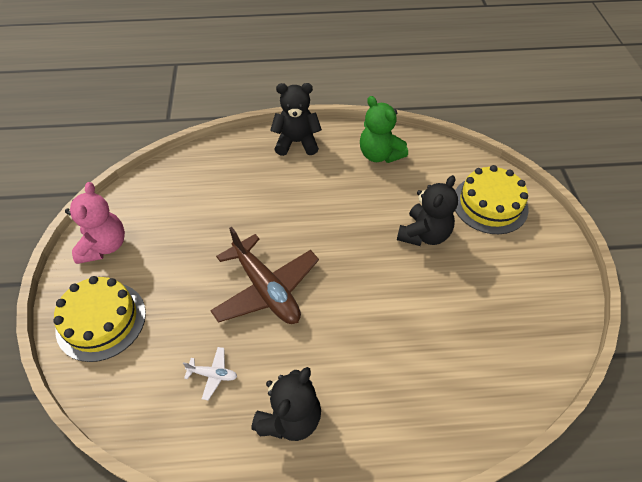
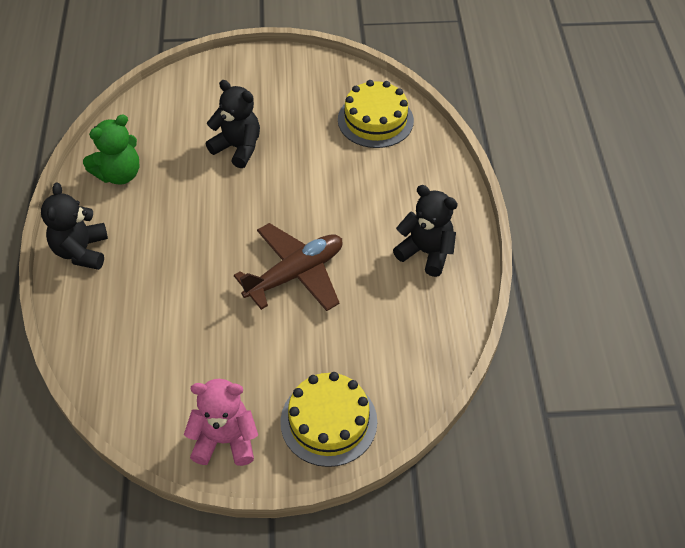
camera: 90 degrees left, 0 degrees up
white plane [183,347,237,401] -> none
yellow cake [455,165,529,234] -> yellow cake moved to [338,80,414,148]

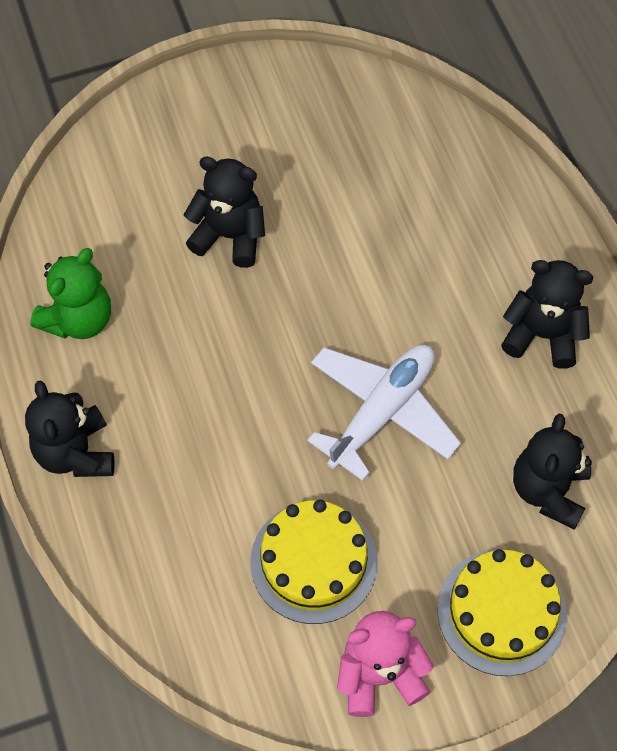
camera: 15 degrees left, 10 degrees up
brown plane [234,223,342,311] -> white plane [307,345,461,481]
yellow cake [338,80,414,148] -> yellow cake moved to [251,500,377,624]
none -> black teddy bear [513,414,592,530]

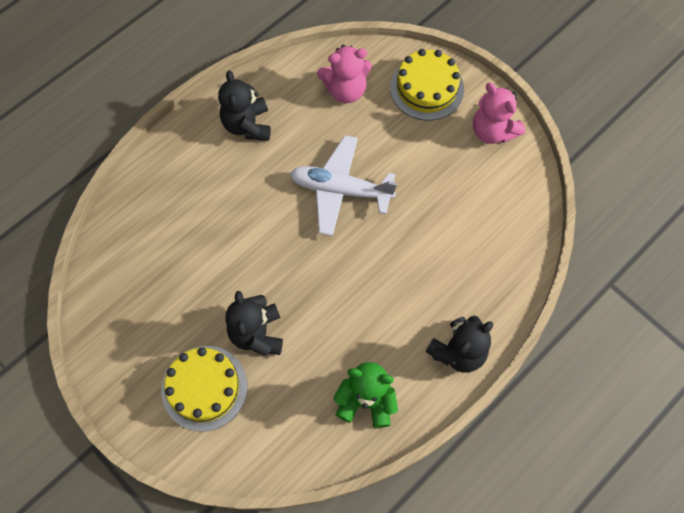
camera: 115 degrees left, 5 degrees up
yellow cake [251,500,377,624] -> yellow cake moved to [161,346,247,431]
black teddy bear [513,414,592,530] -> pink teddy bear [317,45,372,103]

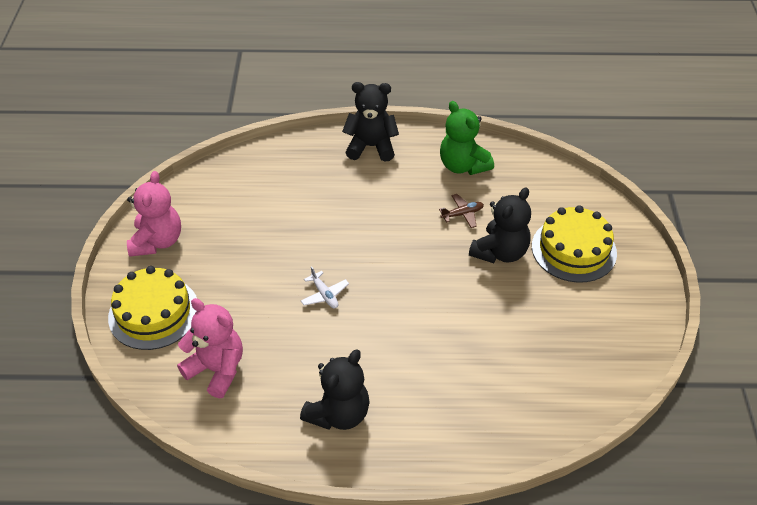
camera: 135 degrees left, 20 degrees down
white plane [290,135,397,236] -> white plane [301,266,349,308], size x0.42
none -> brown plane [439,194,484,228]

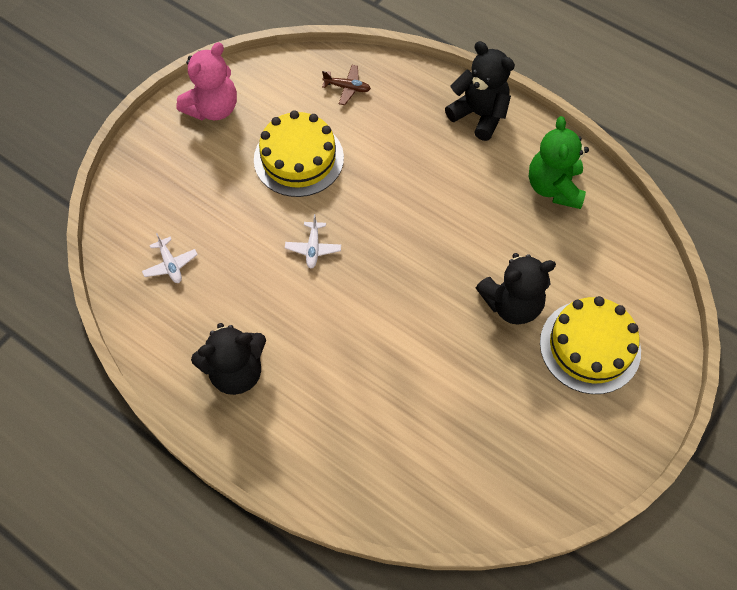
camera: 35 degrees right, 15 degrees up
yellow cake [108,266,197,350] -> yellow cake moved to [254,110,344,197]
pink teddy bear [177,298,243,398] -> white plane [142,233,198,283]
brown plane [439,194,484,228] -> brown plane moved to [322,65,371,105]

